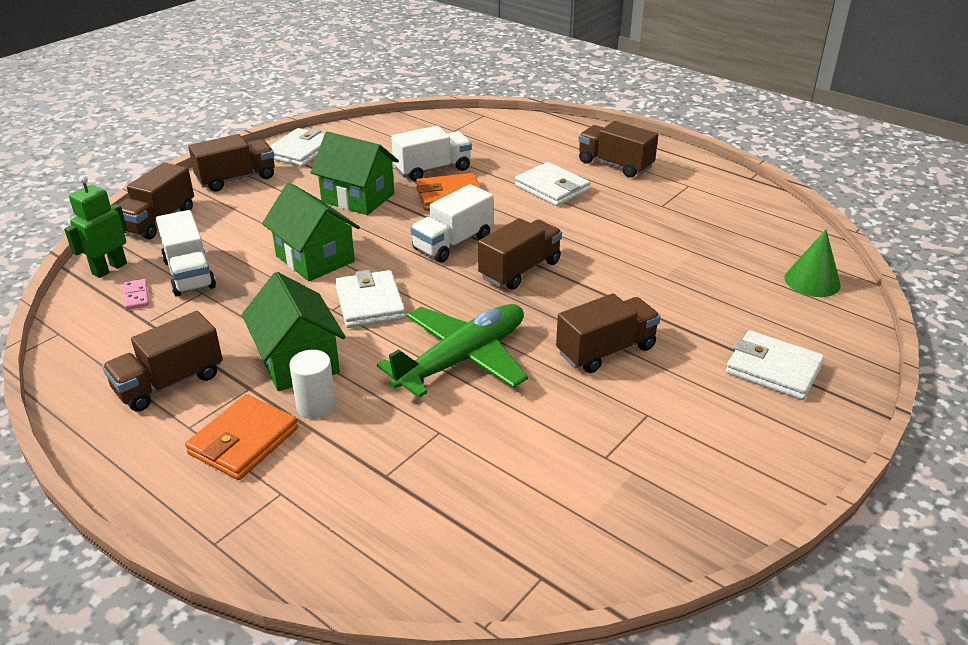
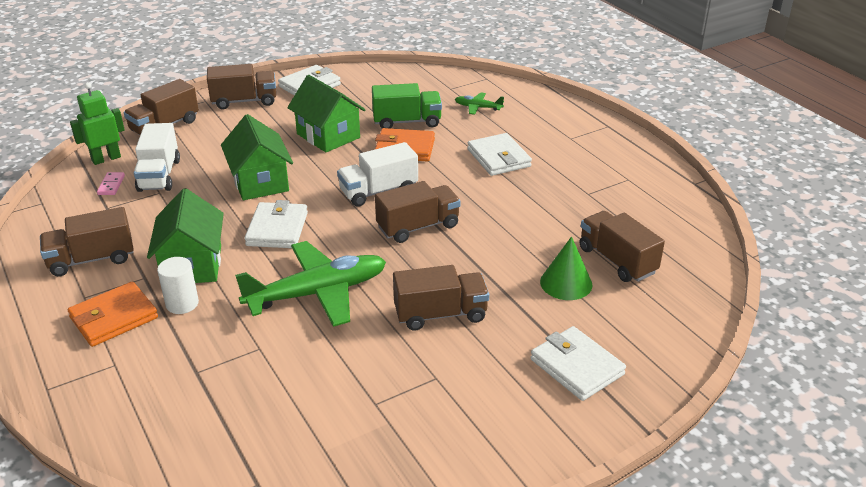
camera: 20 degrees right, 0 degrees up
white truck [391,126,472,181] -> green truck [372,83,442,128]
brown truck [578,121,658,178] -> brown truck moved to [580,211,665,282]
green cone [784,230,841,297] -> green cone moved to [540,236,592,300]
none -> green plane [455,92,504,115]

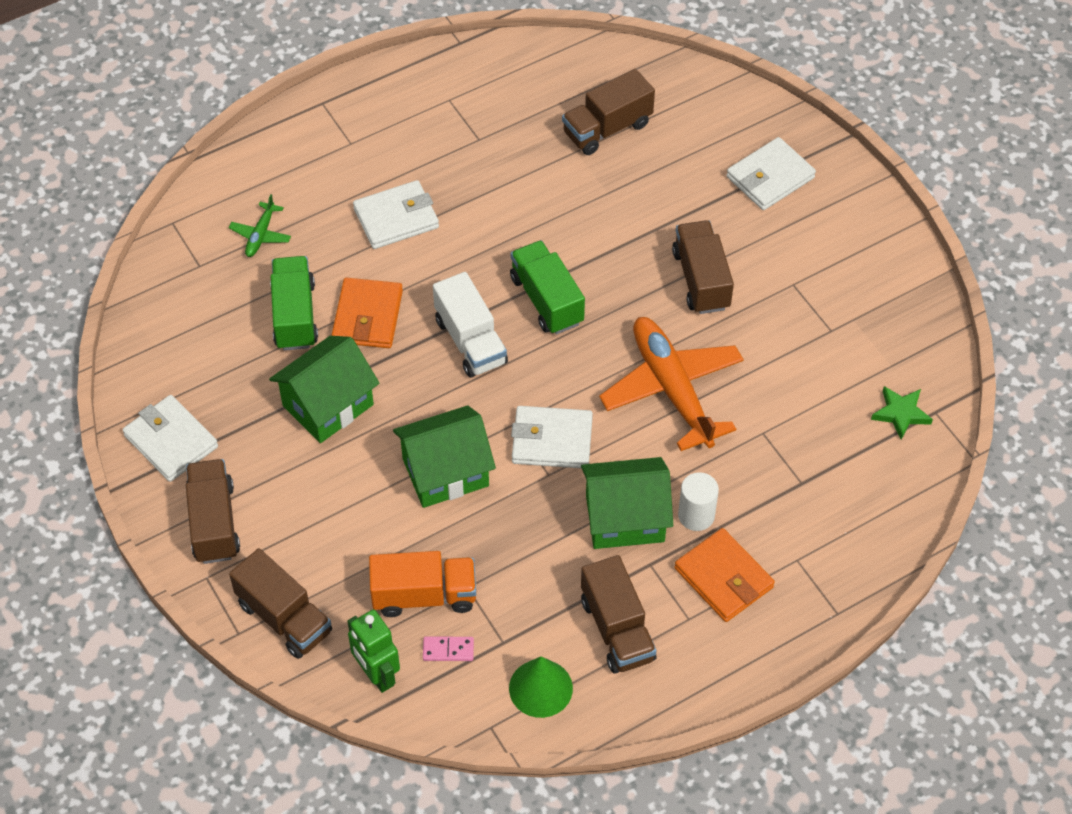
camera: 90 degrees left, 20 degrees up
white truck [134,123,180,192] -> orange truck [369,551,476,617]
green plane [235,241,386,327] -> orange plane [599,317,744,451]
brown truck [375,181,461,243] -> green truck [510,240,585,334]
green cone [540,236,592,300] -> green cone moved to [509,656,573,718]
none -> green star [871,386,933,440]

